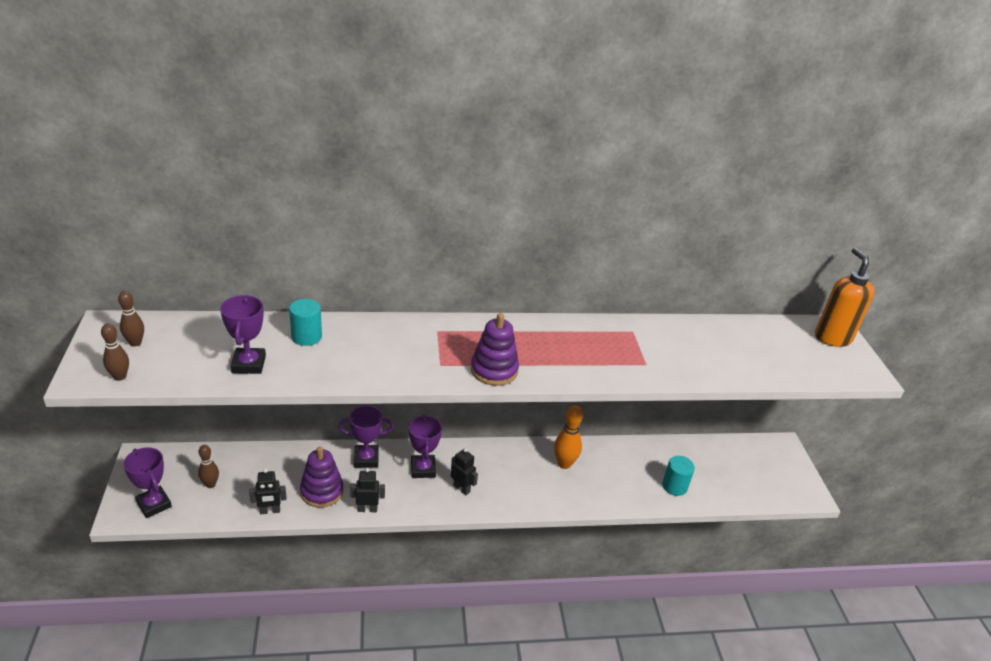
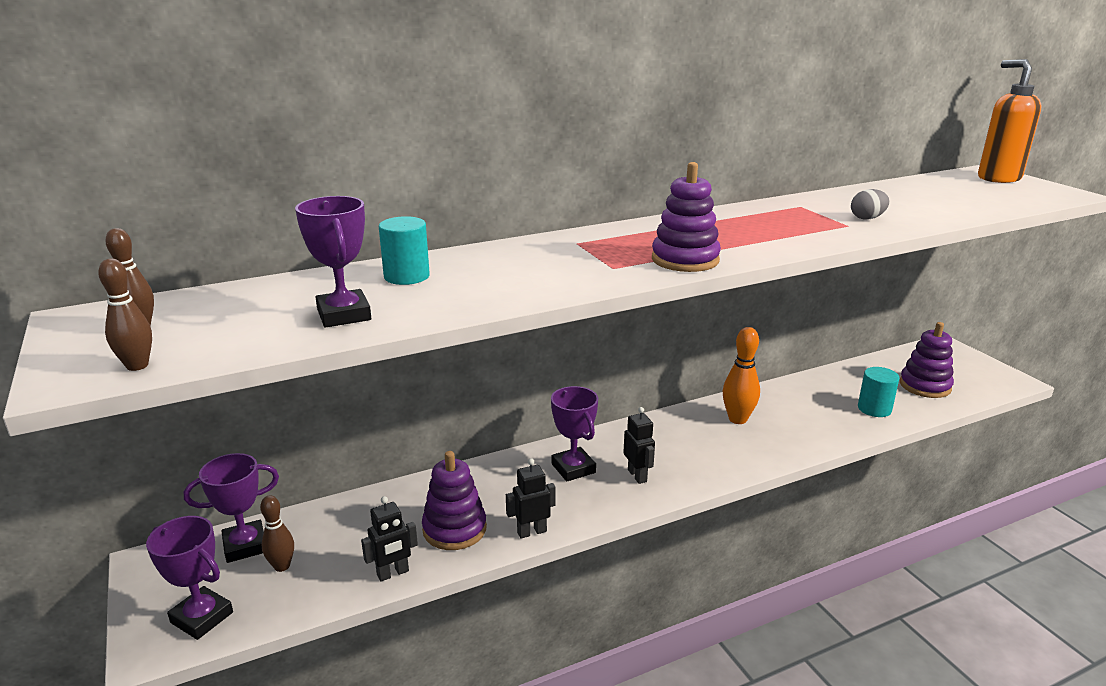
camera: 15 degrees left, 10 degrees down
purple trophy [338,406,394,468] -> purple trophy moved to [184,453,279,563]
black robot [451,448,478,495] -> black robot turned 45 degrees clockwise [623,407,655,484]
none -> grey egg [851,189,890,220]
none -> purple stacking toy [900,322,954,398]

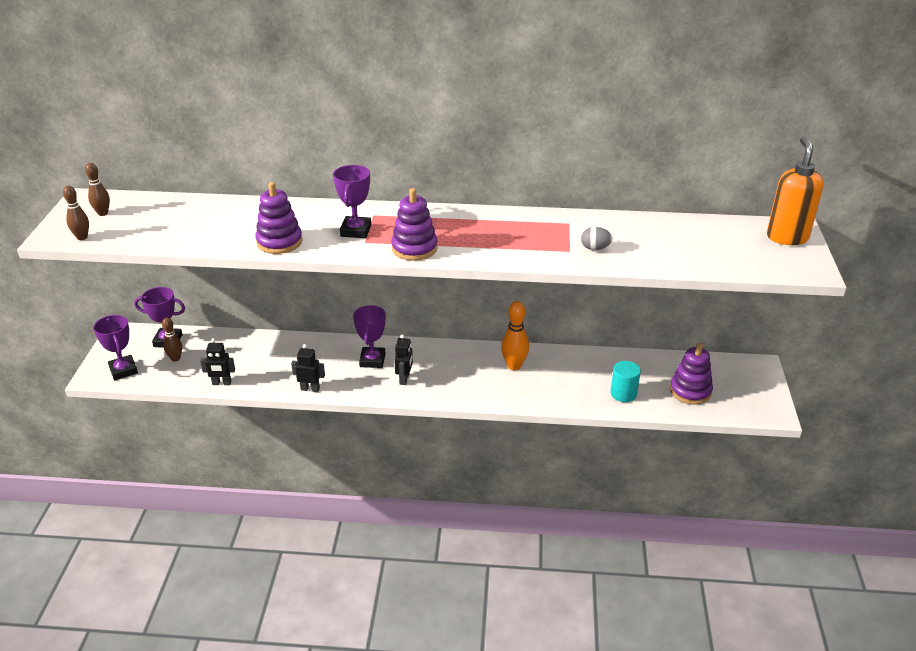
camera: 30 degrees right, 10 degrees up
purple trophy [295,196,371,328] -> purple trophy moved to [333,165,371,238]
turquoise cylinder [379,216,430,285] -> none
purple stacking toy [422,451,487,550] -> purple stacking toy moved to [255,182,303,254]

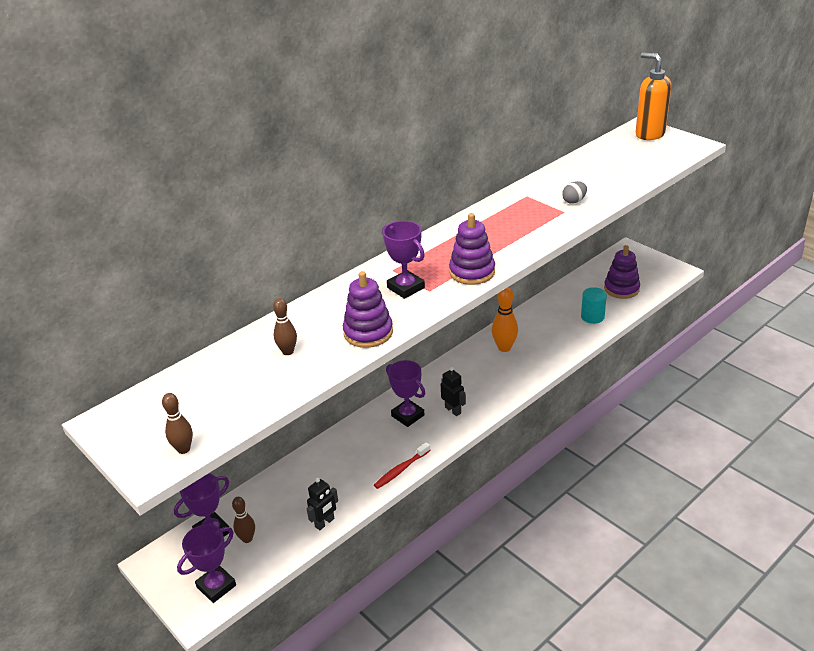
camera: 45 degrees left, 0 degrees up
brown bowling pin [85,163,110,216] -> brown bowling pin moved to [273,298,297,355]
purple trophy [93,315,138,380] -> purple trophy turned 60 degrees counterclockwise [177,524,236,603]
black robot [291,344,325,392] -> red toothbrush [374,442,430,489]

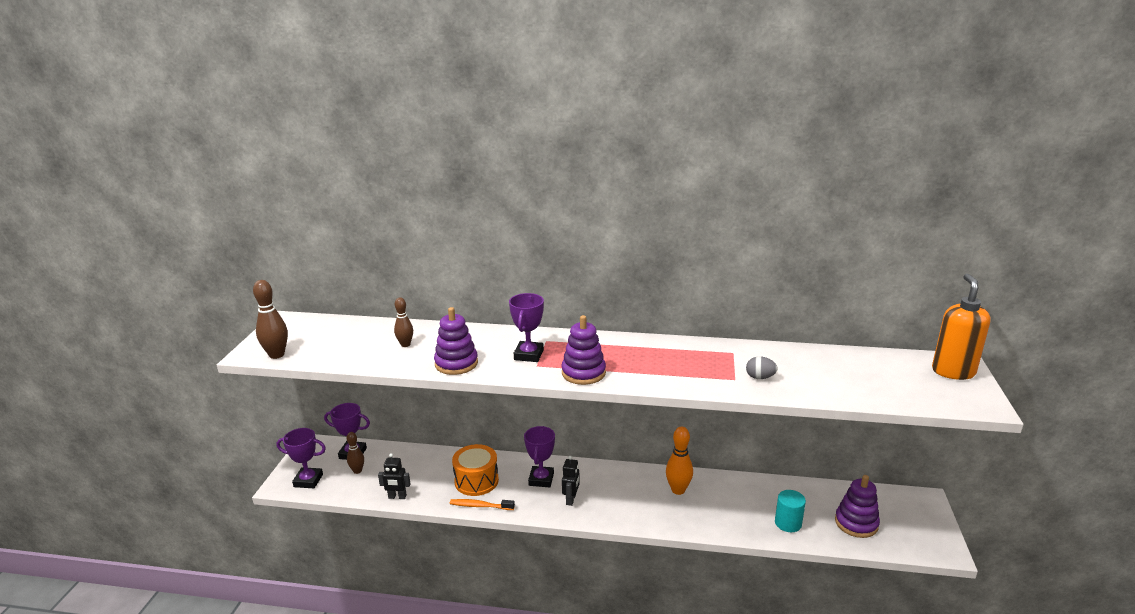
camera: 50 degrees right, 10 degrees down
brown bowling pin [162,393,193,454] -> brown bowling pin [253,280,288,359], size x1.54
red toothbrush [374,442,430,489] -> orange toothbrush [450,499,515,510]
none -> orange drum [452,444,499,496]

